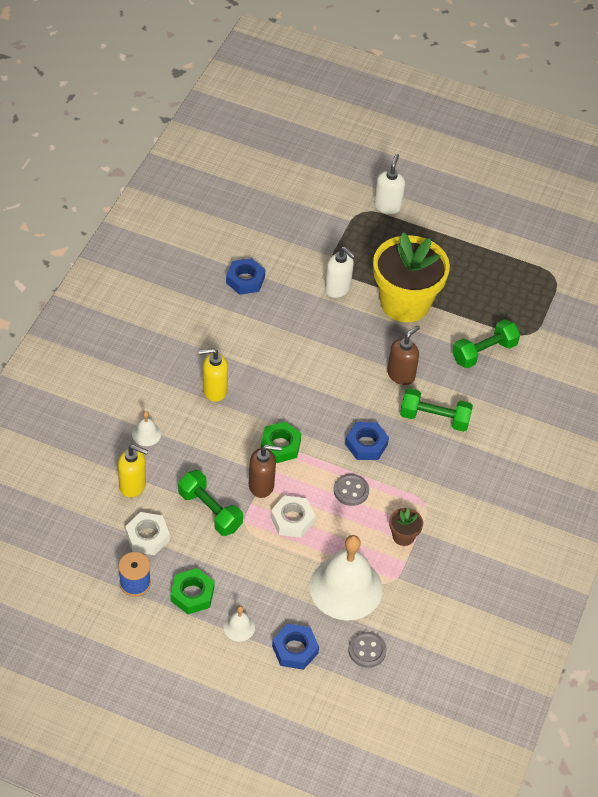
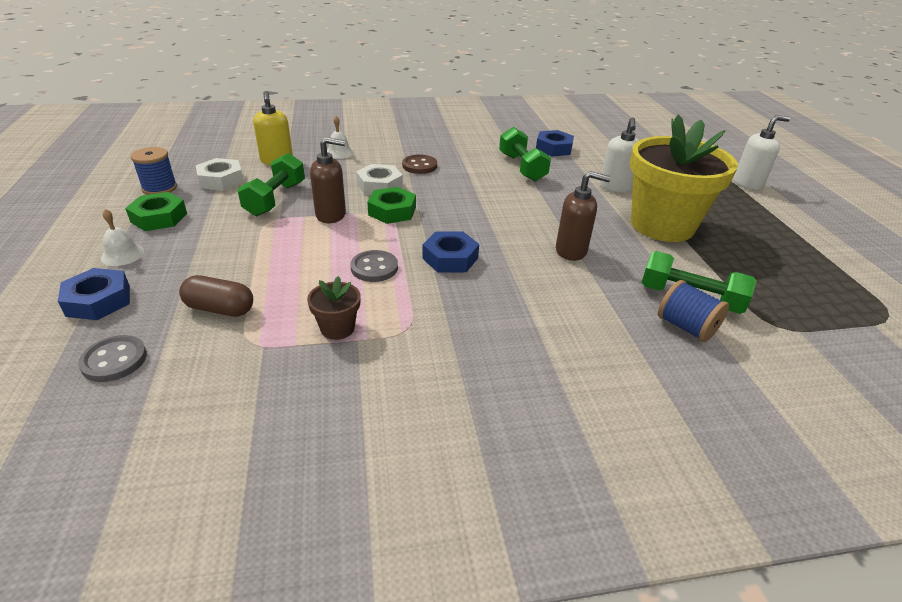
camera: 60 degrees right, 15 degrees down
yellow soap dispenser [199,348,228,402] -> brown button [402,154,437,174]
brown soap dispenser [249,445,282,498] -> brown soap dispenser turned 60 degrees counterclockwise [310,137,346,223]
white nut [270,495,315,538] -> white nut moved to [356,164,403,195]
white bell [309,535,383,620] -> brown capsule [179,275,253,317]
green dumbbell [400,388,473,432] -> green dumbbell moved to [499,127,551,182]
none -> blue spool [658,280,729,342]

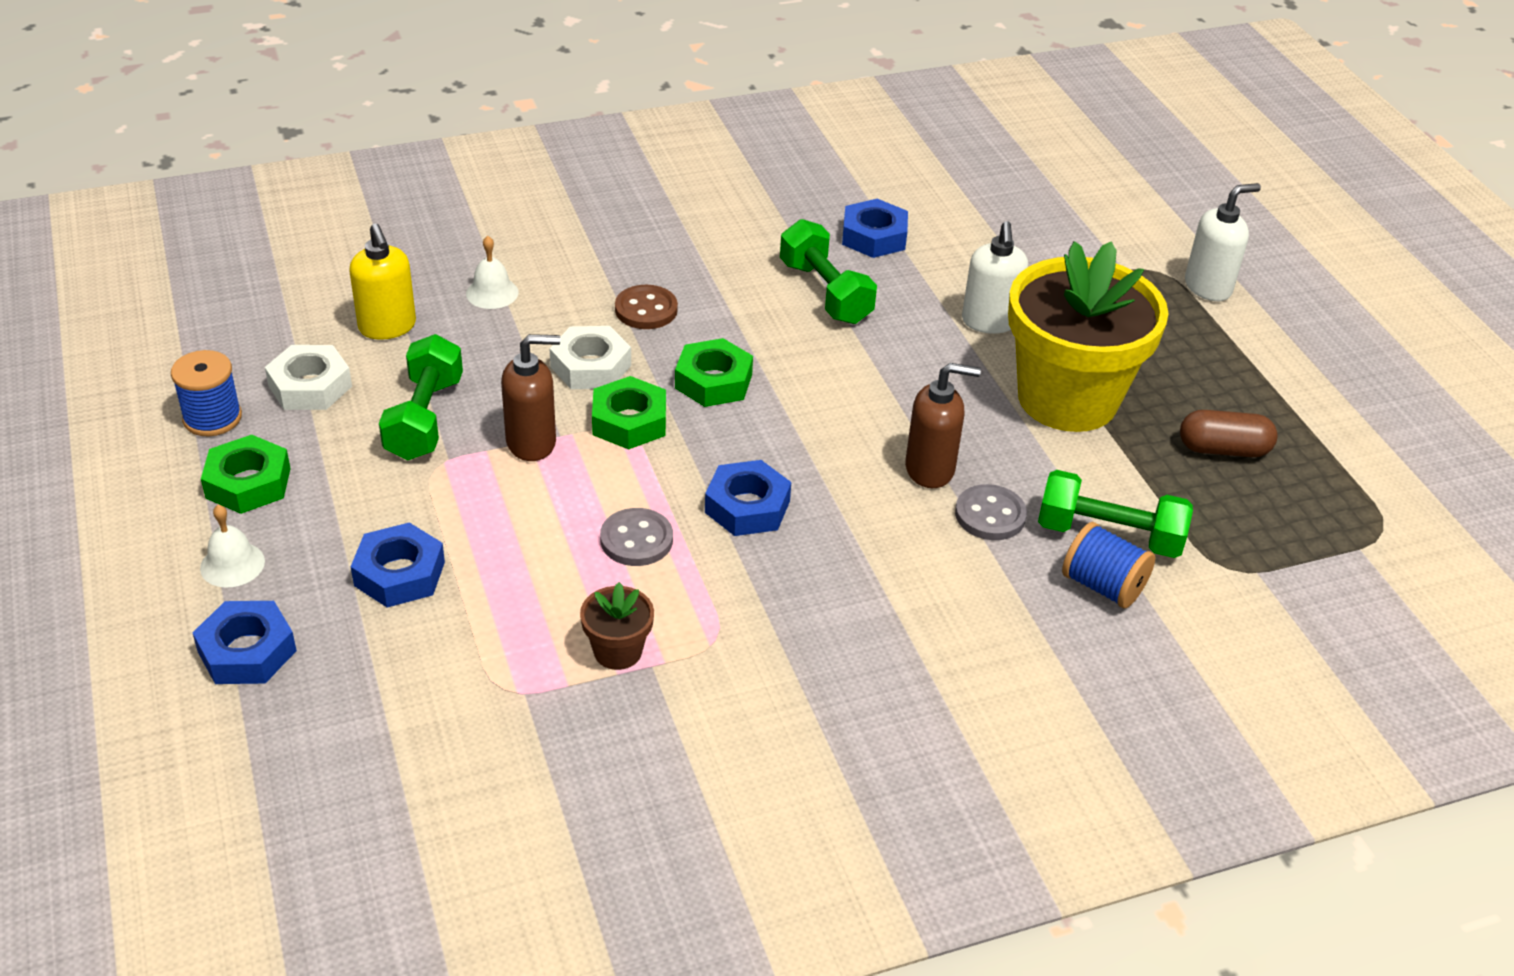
camera: 10 degrees left, 5 degrees up
grey button [78,335,147,382] -> grey button moved to [955,484,1027,540]
brown capsule [179,275,253,317] -> brown capsule moved to [1180,410,1278,457]
none -> blue nut [351,522,445,608]
none -> green nut [675,338,753,407]

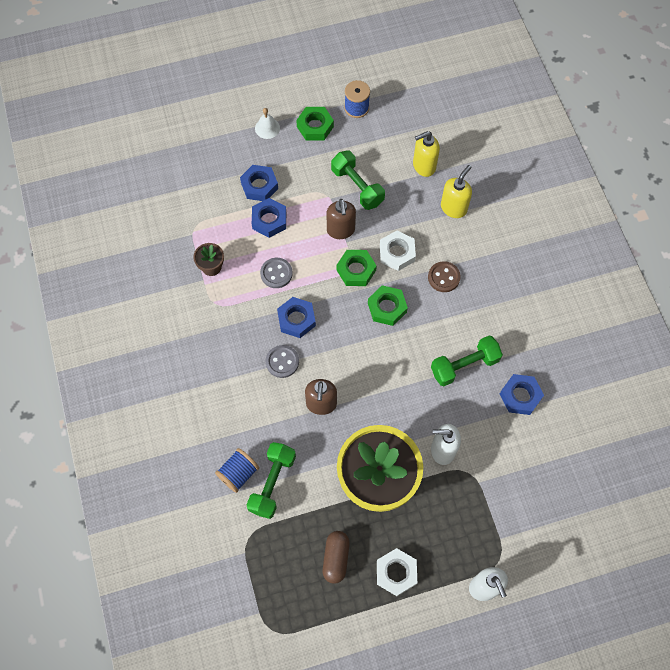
camera: 95 degrees right, 25 degrees up
blue nut [193,601,297,684] -> blue nut moved to [252,198,286,238]
white nut [265,345,352,410] -> white nut moved to [377,548,417,596]
green dumbbell [379,334,463,460] -> green dumbbell turned 45 degrees clockwise [331,150,385,210]
white bell [466,236,519,309] -> yellow soap dispenser [441,165,472,218]
grey button [955,484,1027,540] -> grey button moved to [266,345,299,378]

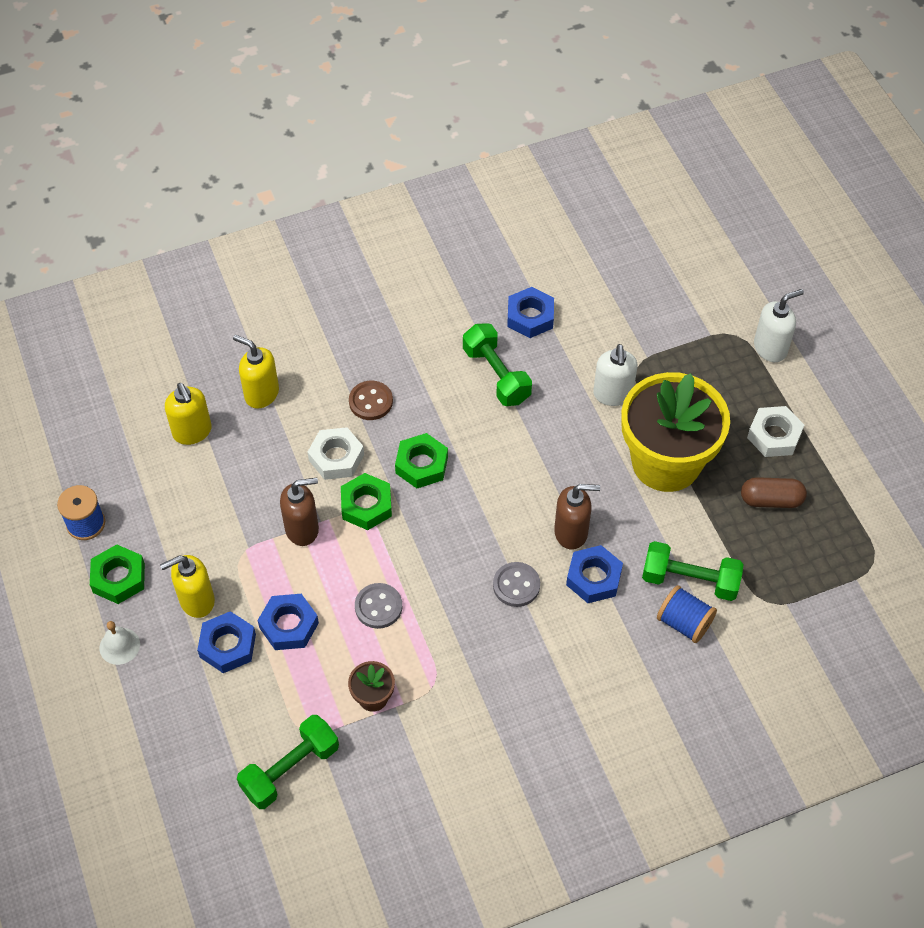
camera: 95 degrees left, 10 degrees down
blue nut [277,297,316,338] -> blue nut moved to [566,545,623,603]
green dumbbell [331,150,385,210] -> green dumbbell moved to [237,715,339,809]
none -> yellow soap dispenser [160,555,215,618]

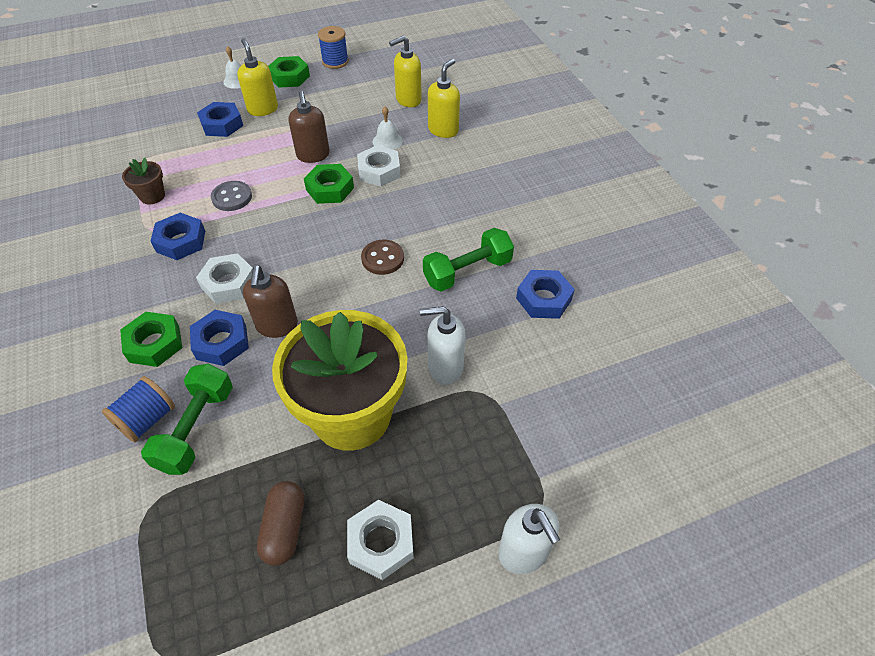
camera: 90 degrees right, 5 degrees down
green dumbbell [237,715,339,809] -> none
blue nut [257,594,319,650] -> blue nut moved to [150,213,205,260]
brown button [349,381,393,420] -> brown button moved to [361,240,404,275]
green nut [395,433,448,488] -> green nut moved to [120,312,182,367]
grey button [493,562,540,607] -> white nut [196,253,253,304]
none -> white bell [373,106,403,150]

